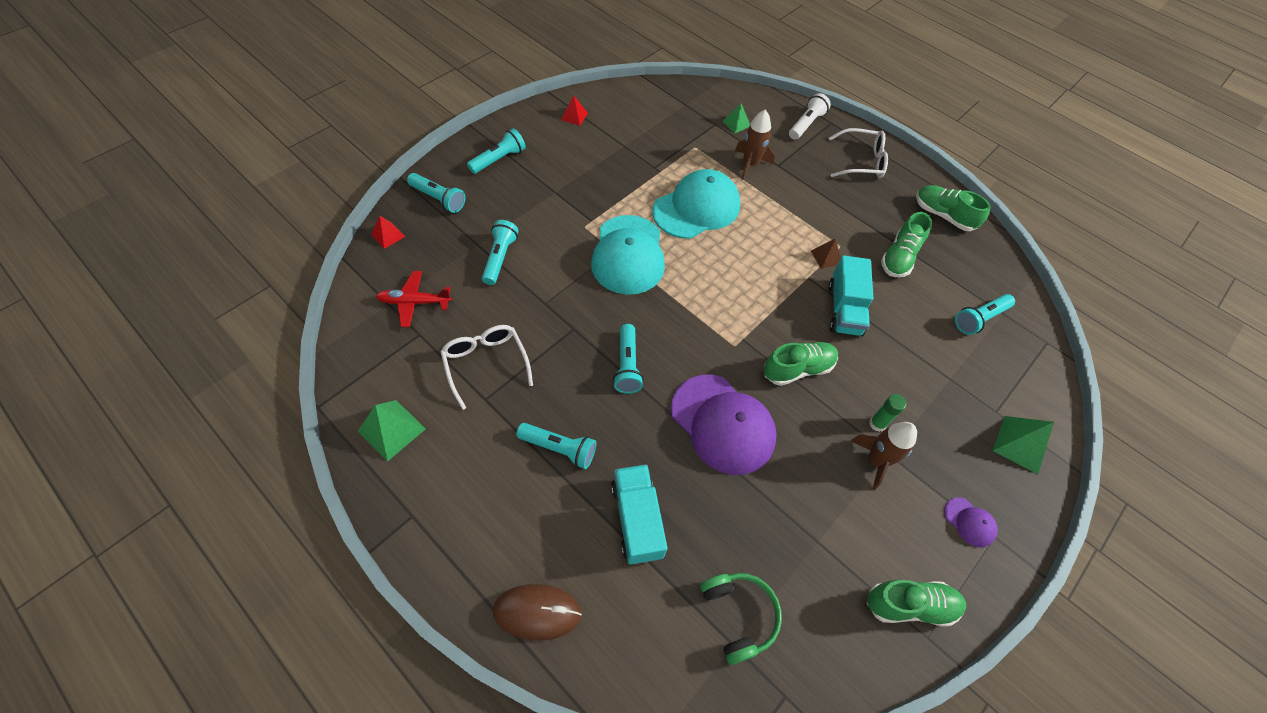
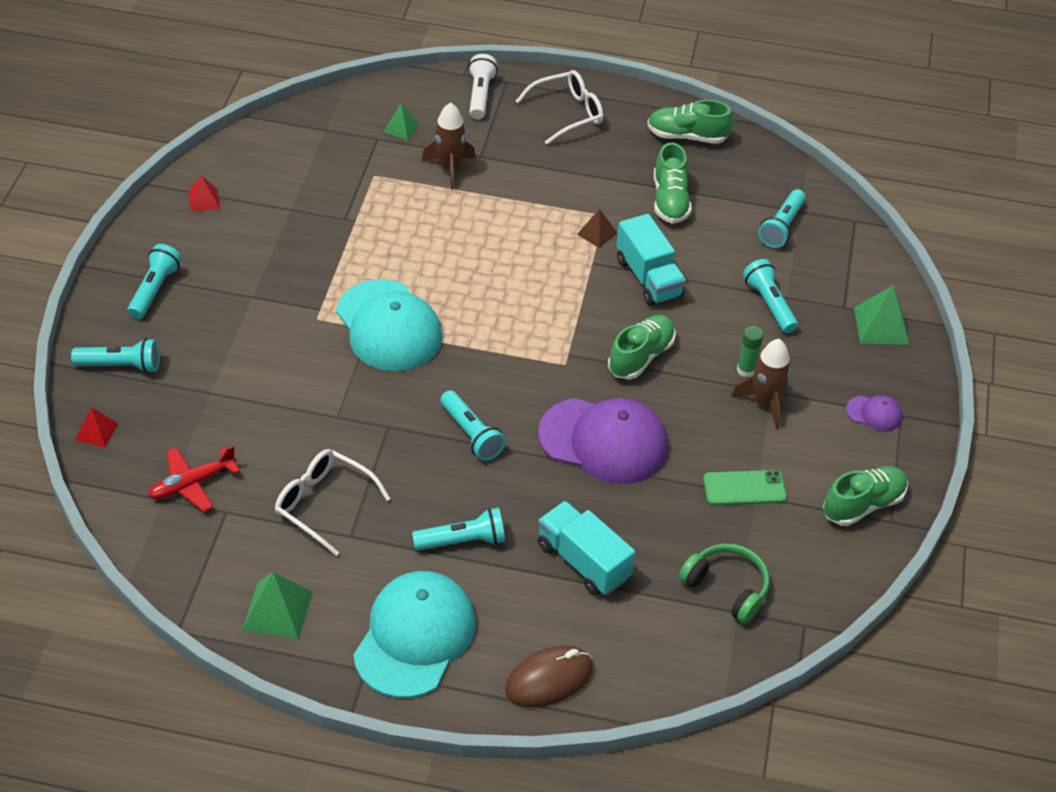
camera: 30 degrees left, 10 degrees down
turquoise flashlight [482,220,519,285] -> turquoise flashlight moved to [743,259,798,333]
turquoise cap [652,169,740,239] -> turquoise cap moved to [353,571,476,698]
none -> green phone [703,470,787,505]

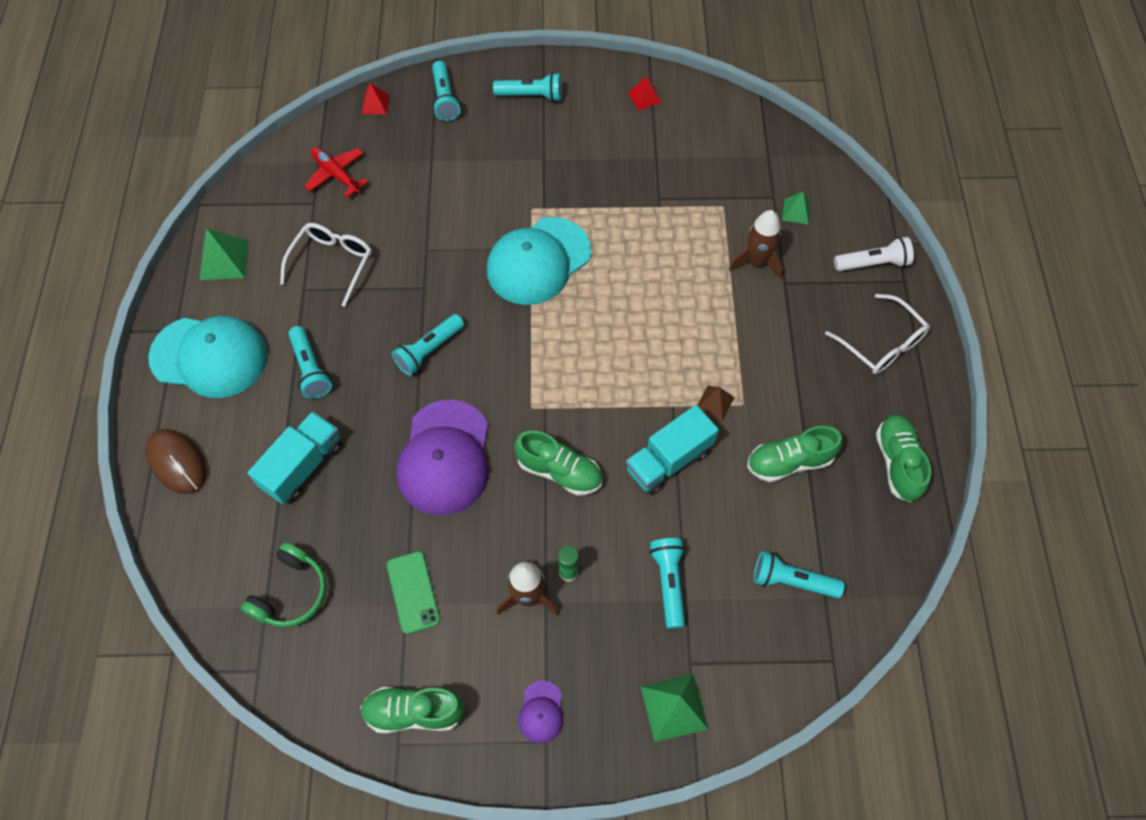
camera: 80 degrees right, 15 degrees up
turquoise flashlight [743,259,798,333] -> turquoise flashlight turned 60 degrees counterclockwise [649,538,685,629]
green shoe [823,466,908,526] -> green shoe turned 135 degrees clockwise [360,687,465,734]

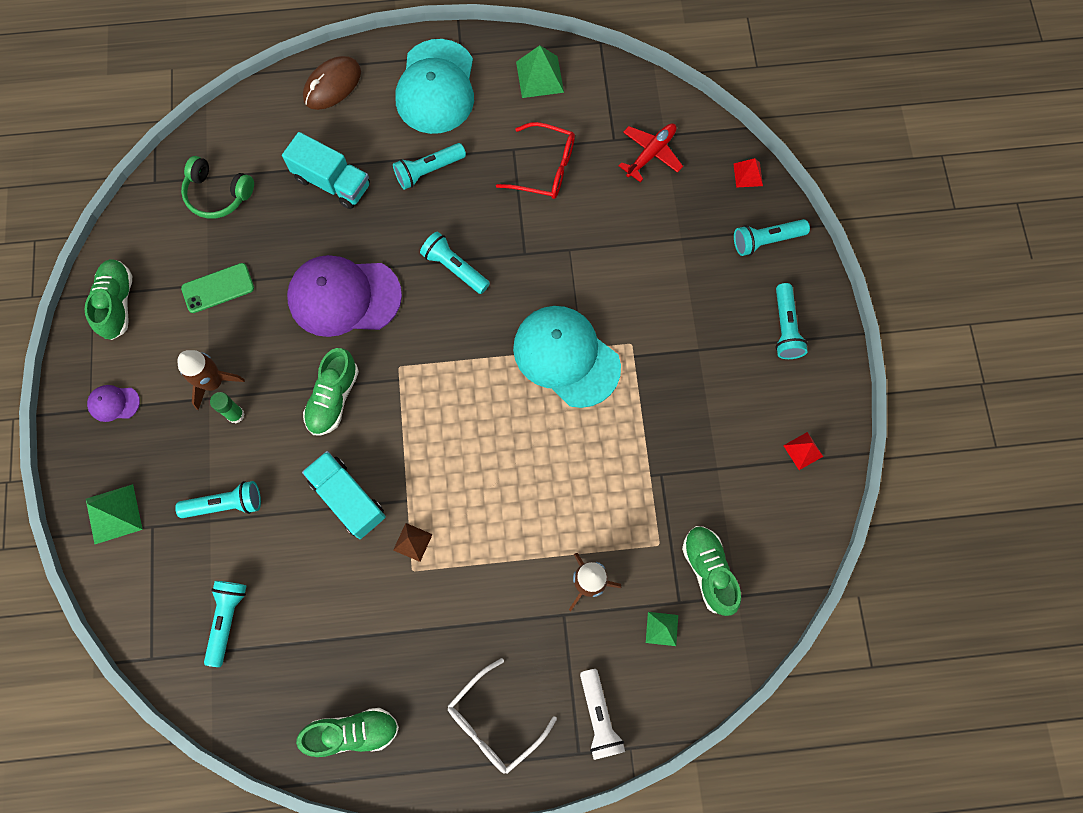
camera: 85 degrees right, 10 degrees up
white glasses [280,223,372,307] -> red glasses [496,122,575,199]
green shoe [747,426,843,482] -> green shoe moved to [682,526,741,616]

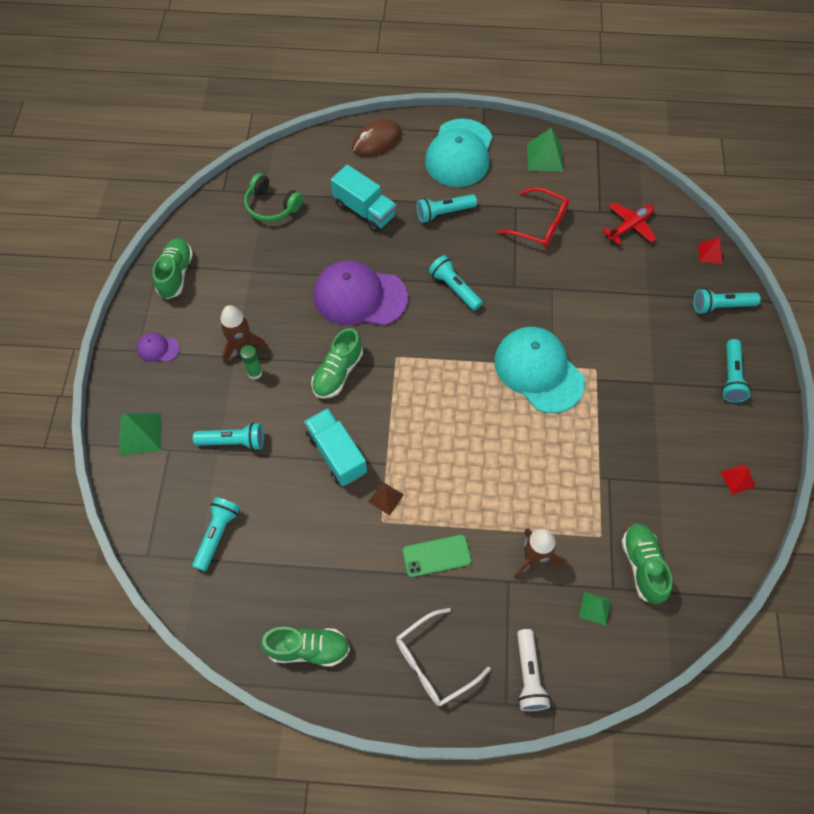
camera: 10 degrees right, 10 degrees down
green phone [181,263,254,313] -> green phone moved to [402,535,472,577]

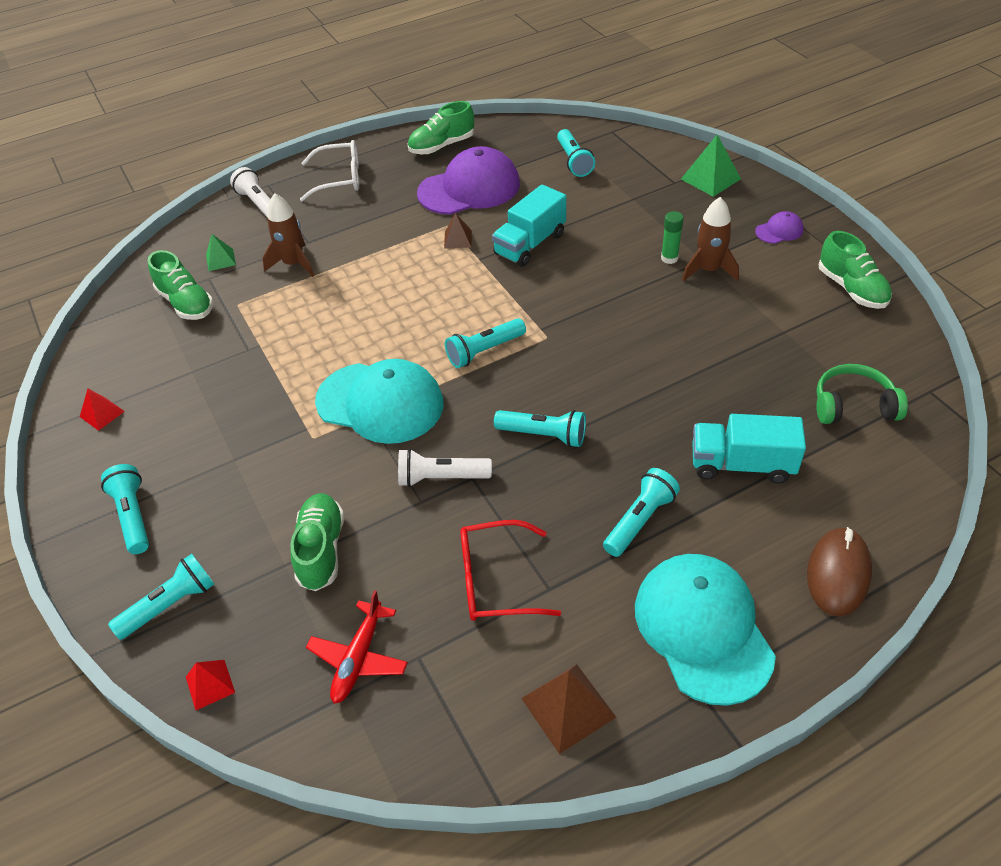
camera: 150 degrees right, 15 degrees down
turquoise flashlight [193,422,264,451] -> turquoise flashlight moved to [445,318,526,368]
turquoise truck [304,408,367,486] -> turquoise truck turned 105 degrees clockwise [492,185,566,267]
green shoe [311,328,363,399] -> green shoe moved to [290,493,344,591]
purple cap [314,260,408,326] -> purple cap moved to [417,146,520,215]
white glasses [396,608,491,706] -> white glasses turned 60 degrees clockwise [300,140,359,202]
green phone [402,535,472,577] -> none
green pyramid [527,128,563,171] -> brown pyramid [521,664,616,754]
none -> white flashlight [398,449,492,487]

